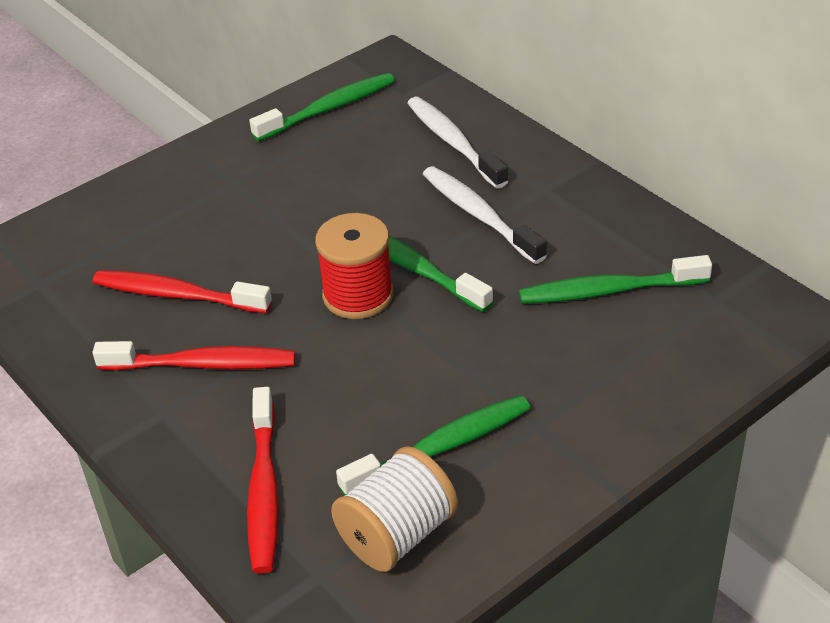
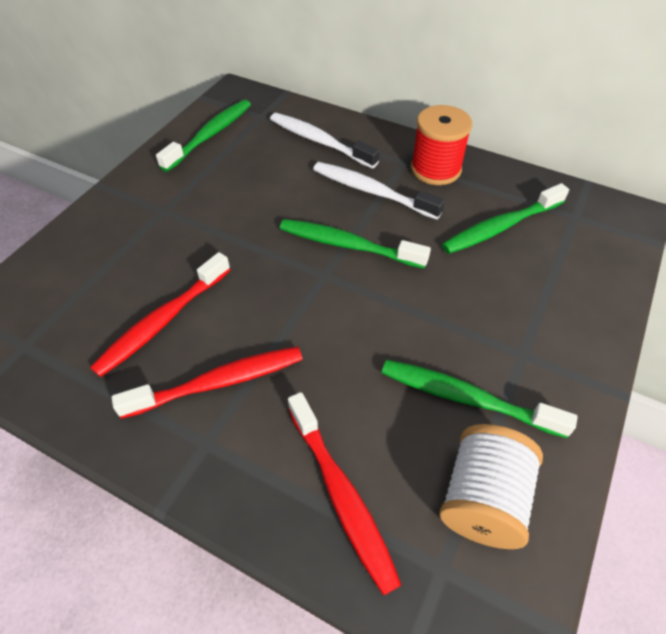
camera: 25 degrees left, 10 degrees up
red toothbrush [93,271,272,313] -> red toothbrush turned 45 degrees counterclockwise [90,252,230,377]
red spool [315,213,394,319] -> red spool moved to [411,105,472,185]
green toothbrush [336,395,530,496] -> green toothbrush turned 105 degrees counterclockwise [381,360,578,438]

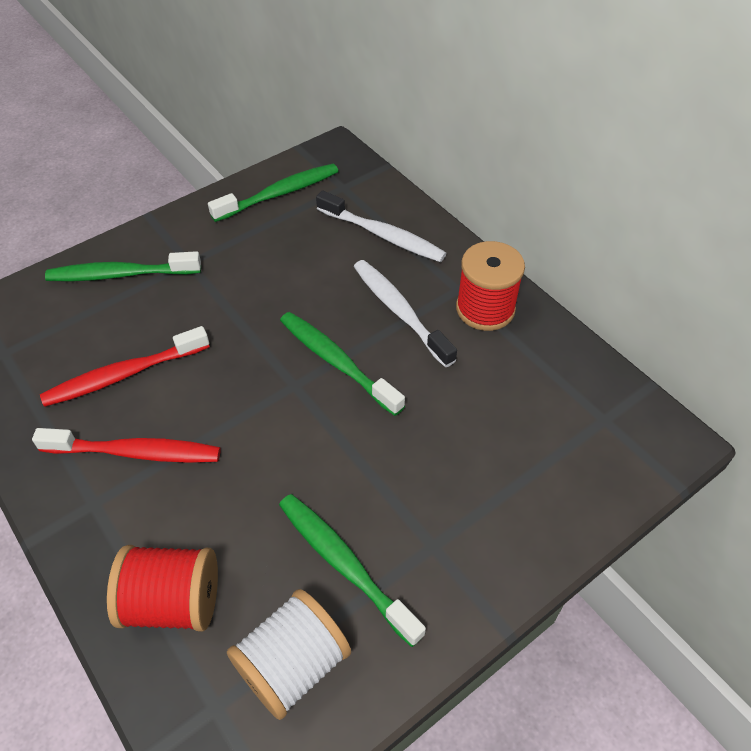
camera: 25 degrees right, 0 degrees up
white toothbrush [270,113,380,169] -> white toothbrush turned 150 degrees clockwise [316,191,447,262]
red toothbrush [288,392,402,595] -> red spool [107,545,218,632]
green toothbrush [442,183,569,254] -> green toothbrush moved to [45,251,201,282]

